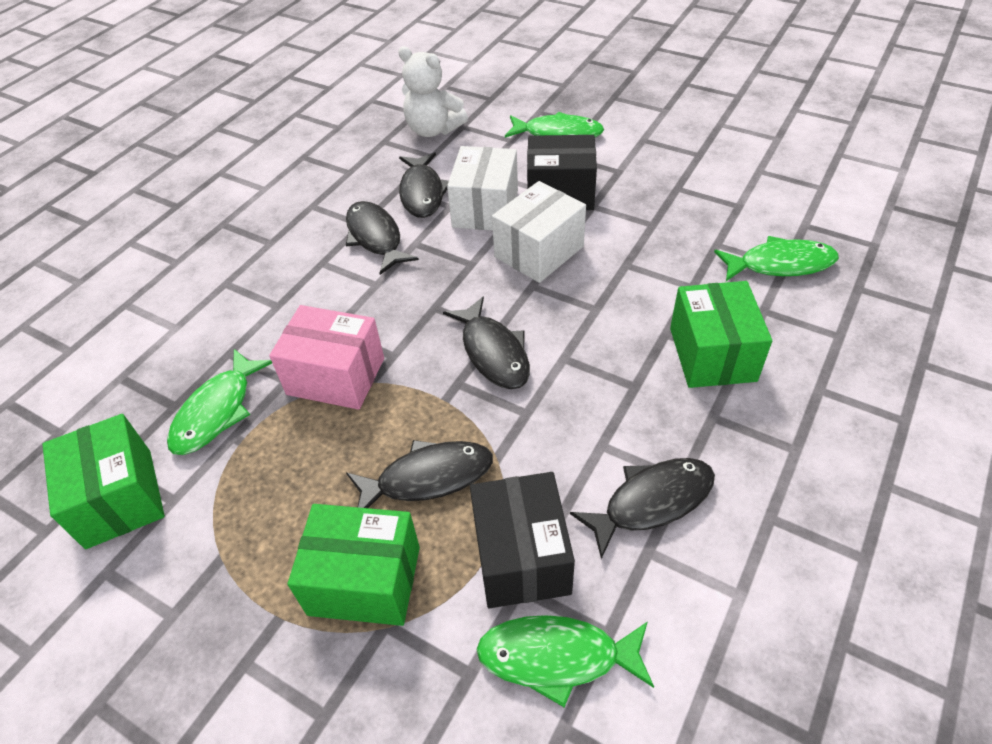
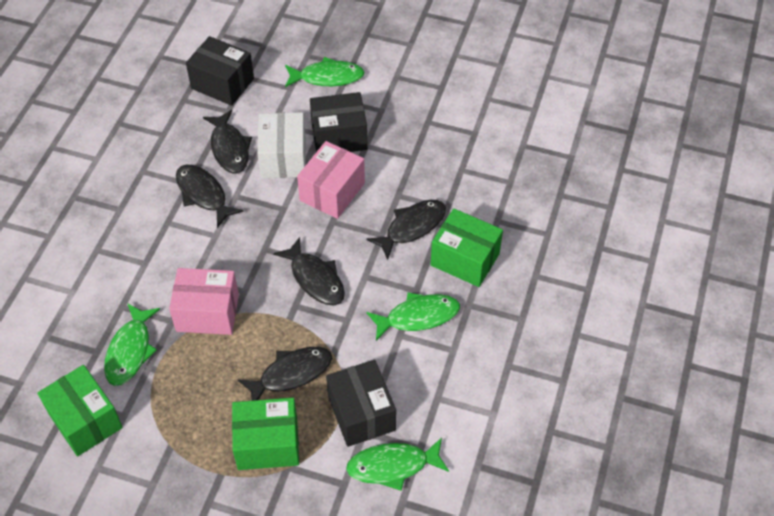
camera: 15 degrees left, 5 degrees up
white teddy bear [398,46,468,137] -> black box [186,36,254,106]
white box [492,181,586,283] -> pink box [297,141,365,219]
black fish [570,458,715,559] -> black fish moved to [367,200,446,260]
green box [670,281,772,388] -> green box turned 45 degrees counterclockwise [431,208,503,287]
green fish [714,236,839,281] -> green fish moved to [367,292,460,341]

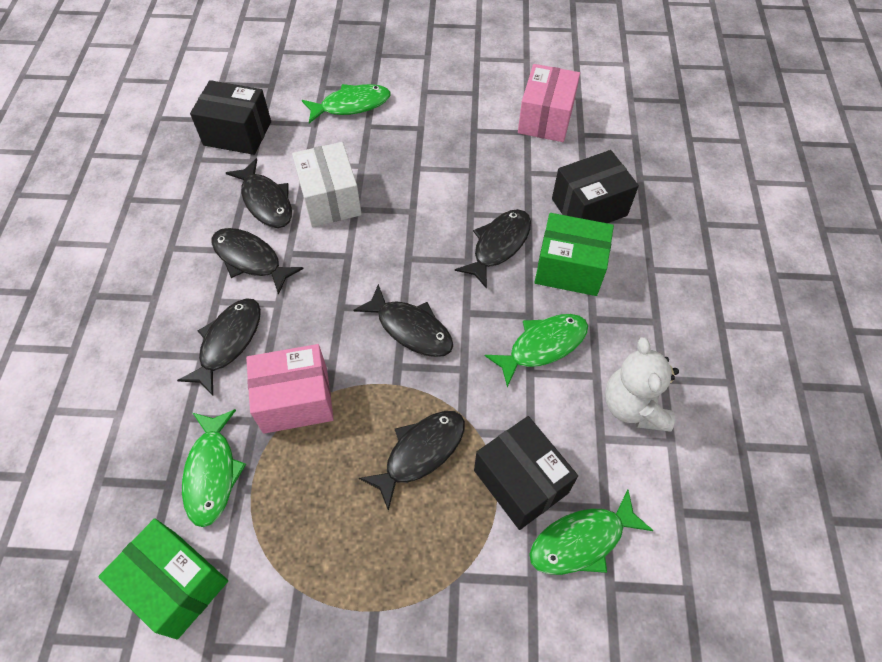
camera: 15 degrees left, 5 degrees up
green box [232,398,299,470] -> none
pink box [297,141,365,219] -> pink box moved to [518,64,580,142]
black box [310,92,368,152] -> black box moved to [552,150,639,223]
none -> black fish [177,299,261,396]
none -> white teddy bear [605,337,679,432]

